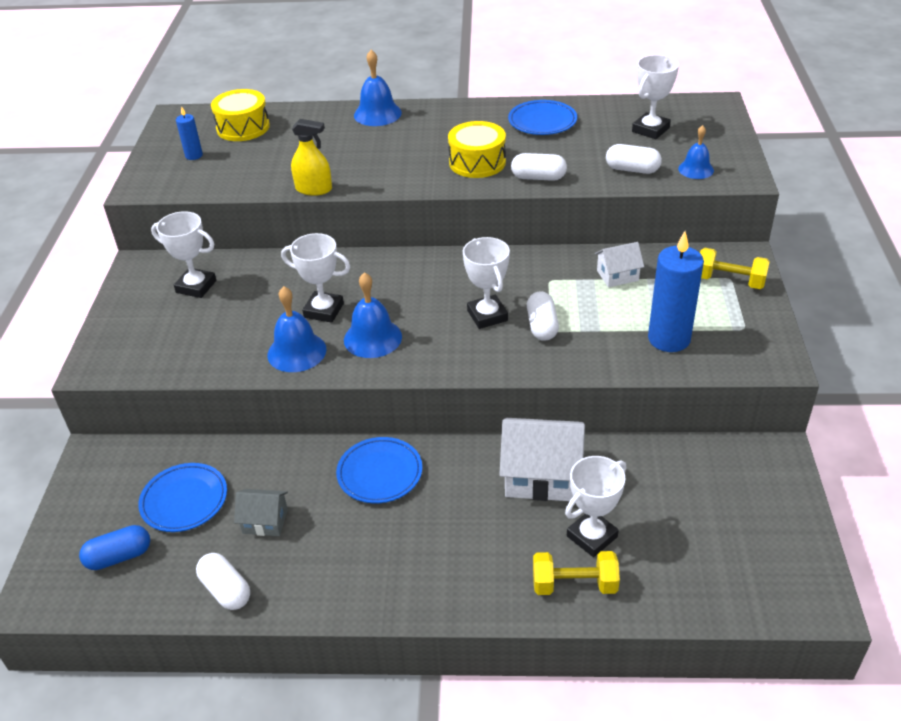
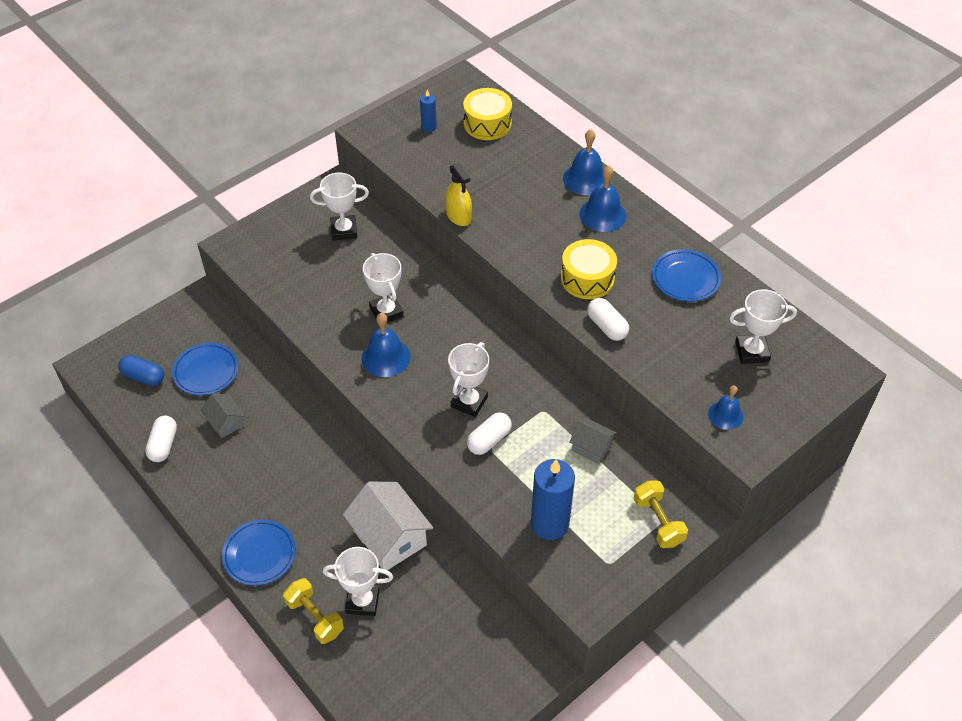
camera: 45 degrees right, 10 degrees up
white trophy [151,211,216,298] -> white trophy turned 75 degrees counterclockwise [310,173,369,241]
blue bell [267,286,327,372] -> blue bell moved to [579,165,627,232]
blue plate [336,437,422,503] -> blue plate moved to [222,520,296,586]
white house [595,242,644,287] -> grey house [569,418,617,464]
white capsule [606,144,662,174] -> none

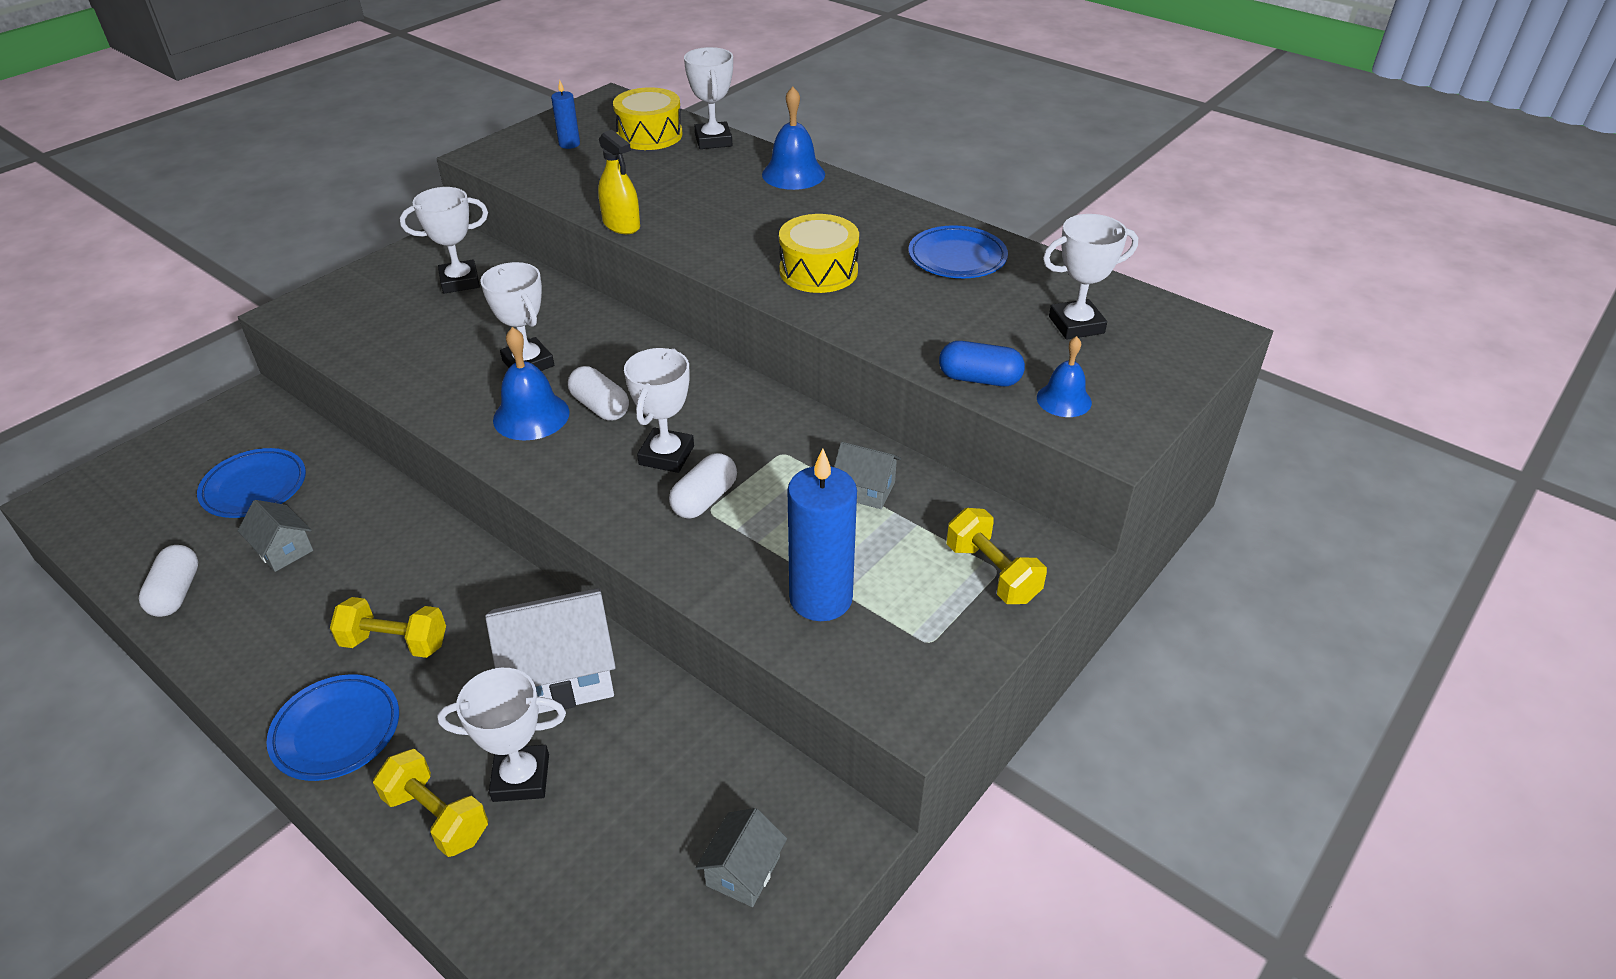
camera: 10 degrees left, 10 degrees down
blue capsule [118,355,164,386] -> blue capsule moved to [939,341,1025,386]
white house [343,482,433,570] -> white house turned 60 degrees counterclockwise [485,588,616,714]
blue bell [579,165,627,232] -> none
white capsule [587,298,629,341] -> white capsule moved to [568,366,629,420]
none -> yellow dumbbell [330,597,446,658]
none -> white trophy [684,47,733,149]
none -> grey house [696,808,787,907]

